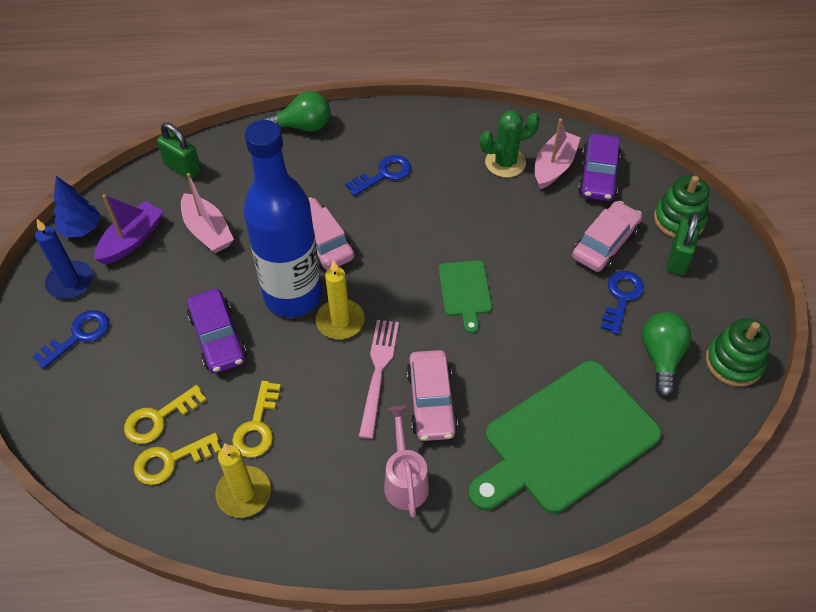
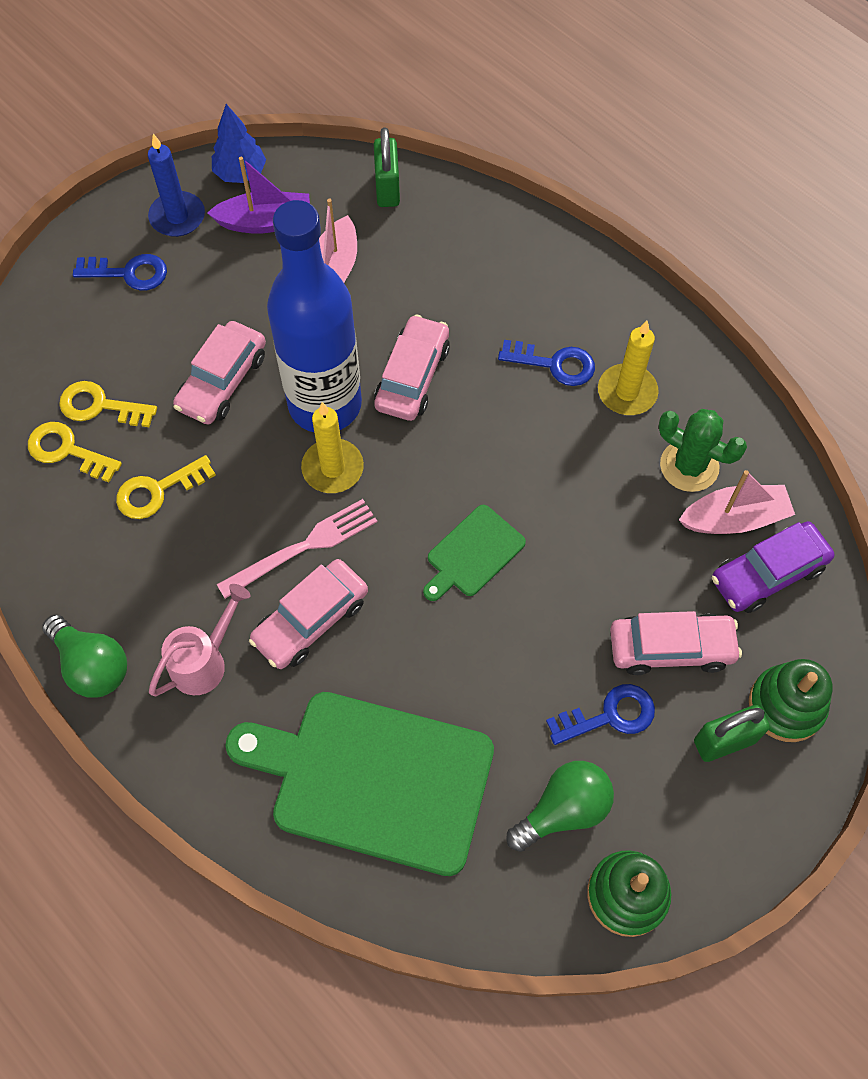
camera: 50 degrees right, 10 degrees up
purple car [187,289,247,373] -> pink car [173,321,266,424]
yellow candle [215,443,271,518] -> yellow candle moved to [598,320,659,415]
green light bulb [262,91,330,132] -> green light bulb moved to [42,615,127,698]

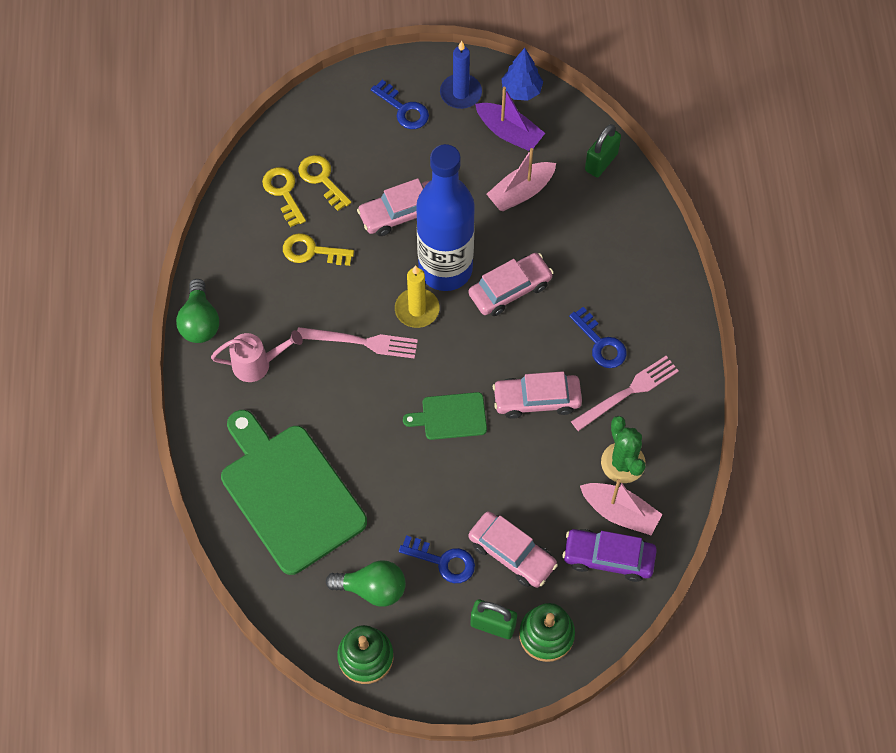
camera: 40 degrees right, 0 degrees up
pink car [249,559,368,669] -> pink car moved to [493,371,582,419]
yellow candle [598,320,659,415] -> pink fork [571,356,679,431]

